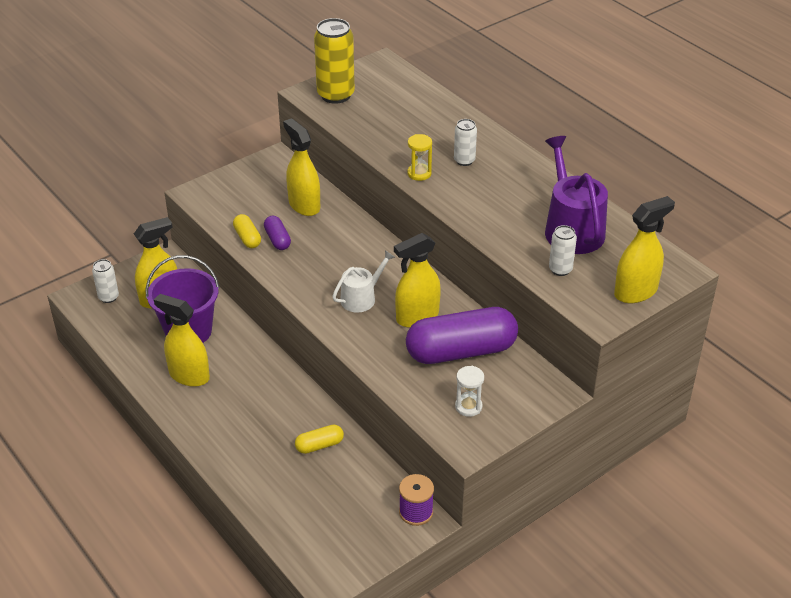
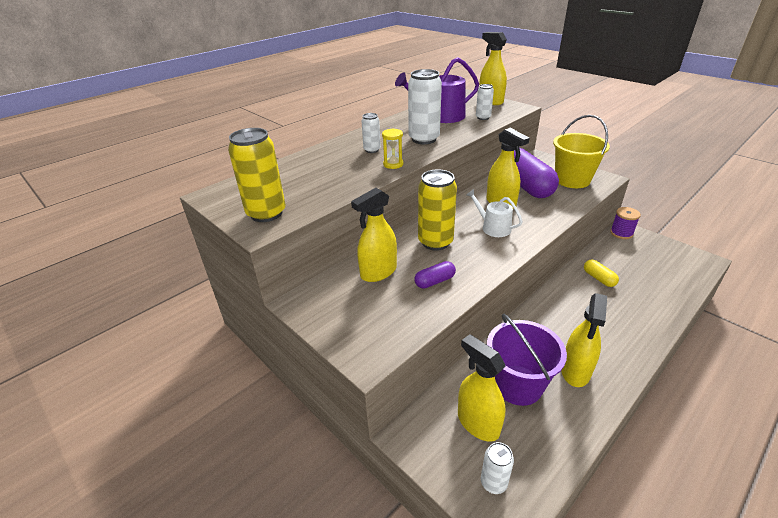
camera: 95 degrees left, 5 degrees down
yellow capsule [233,214,261,248] -> none
white hourglass [455,366,484,417] -> yellow bucket [553,115,610,188]
none -> white can [408,69,442,144]
none -> yellow can [418,169,457,251]

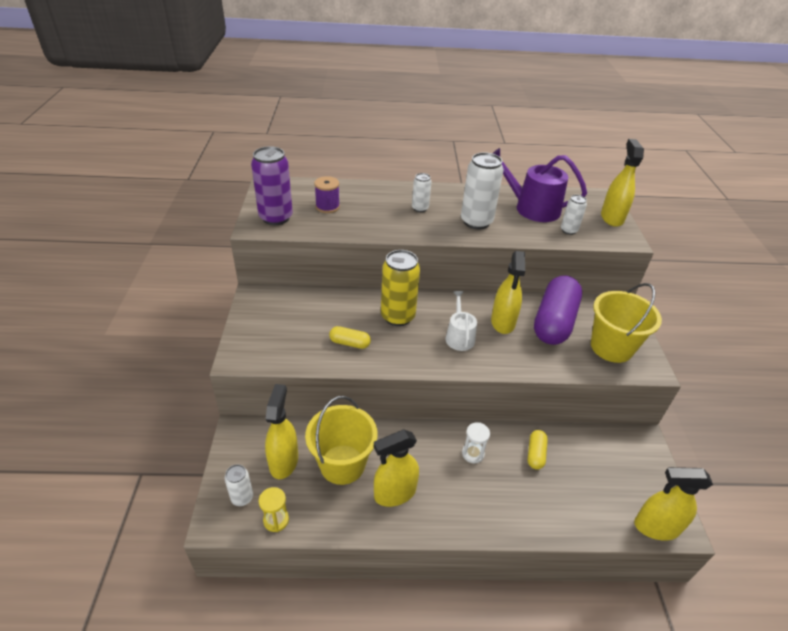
camera: 40 degrees right, 5 degrees up
yellow can [228,128,286,222] -> purple can [251,146,293,225]
yellow spray bottle [351,188,397,282] -> yellow spray bottle moved to [634,467,713,541]
yellow hourglass [382,128,403,169] -> yellow hourglass moved to [259,487,289,532]
purple capsule [414,261,456,289] -> yellow capsule [329,326,371,349]
purple bucket [487,314,567,406] -> yellow bucket [305,396,378,485]
purple spool [610,207,641,239] -> purple spool moved to [314,176,340,213]
none -> white hourglass [462,422,490,463]

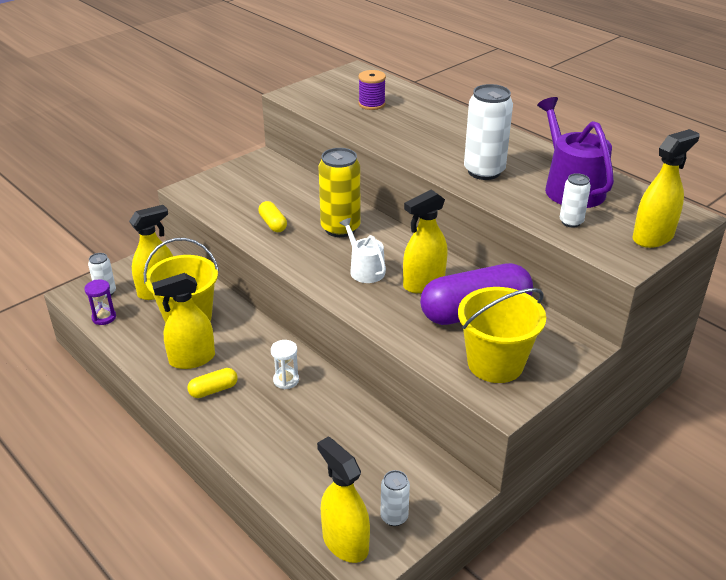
camera: 50 degrees right, 5 degrees down
purple can [251,146,293,225] -> none
yellow hourglass [259,487,289,532] -> purple hourglass [84,280,116,325]
yellow spray bottle [374,430,419,507] -> yellow spray bottle turned 45 degrees counterclockwise [152,273,215,369]
white can [412,173,432,212] -> white can moved to [380,470,410,526]
white watering can [445,291,477,351] -> white watering can turned 75 degrees counterclockwise [340,218,386,283]
yellow capsule [528,430,548,470] -> yellow capsule moved to [187,368,238,398]

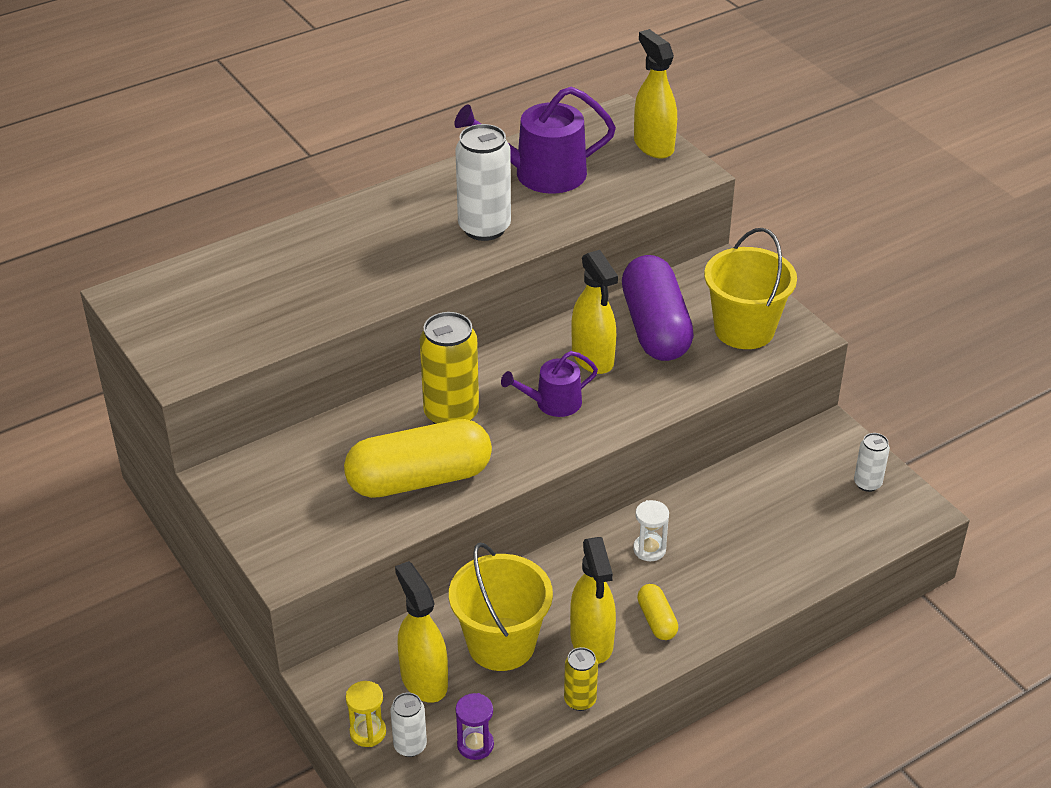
camera: 80 degrees left, 5 degrees up
yellow capsule [258,201,287,232] -> yellow capsule [344,419,492,498], size x2.25
yellow spray bottle [317,437,370,563] -> none
white watering can [340,218,386,283] -> purple watering can [501,351,598,417]
purple spool [358,70,386,110] -> none
white can [560,173,591,228] -> none
none -> yellow hourglass [346,681,386,747]
none -> yellow can [564,647,598,711]

